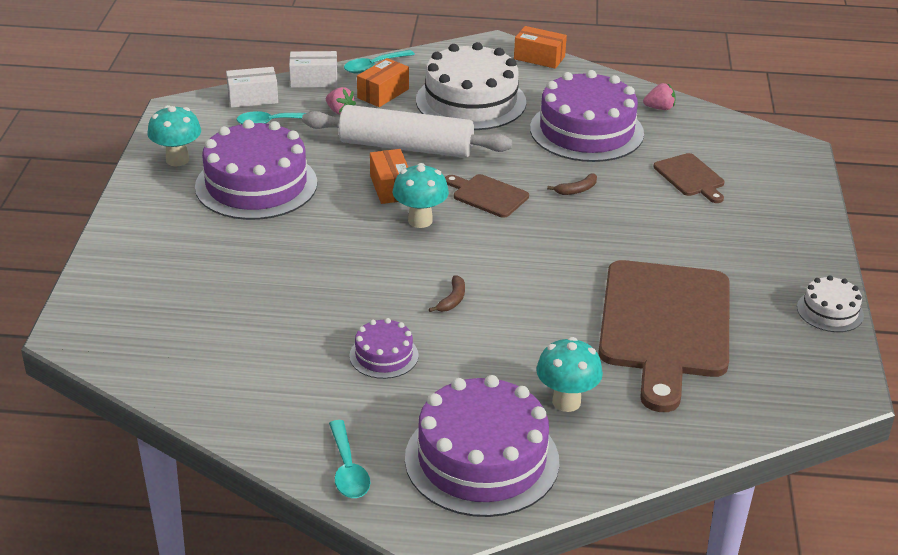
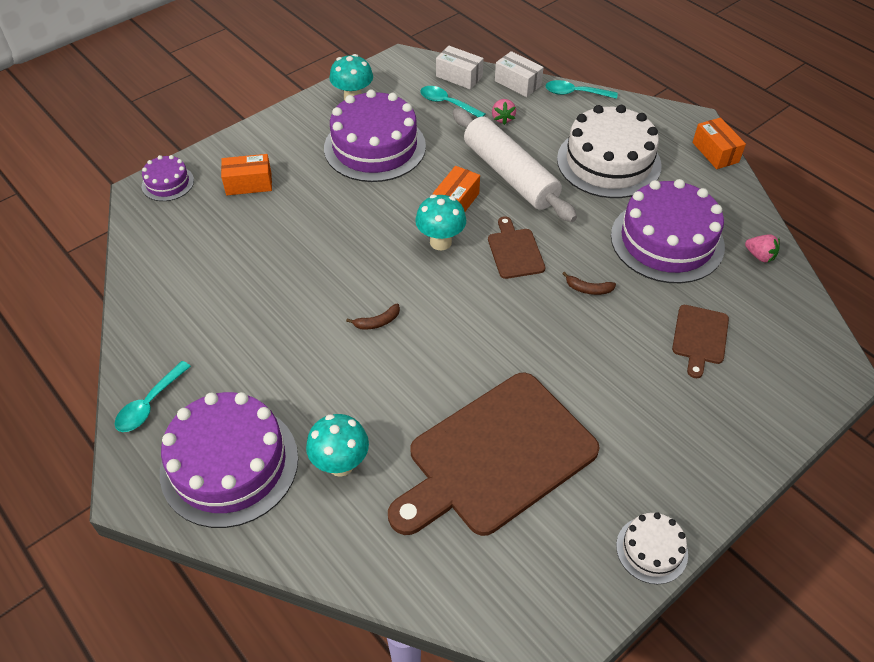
camera: 45 degrees right, 15 degrees up
purple cake [349,318,419,379] -> purple cake moved to [142,155,194,201]
orange box [357,58,409,107] -> orange box moved to [221,154,272,195]

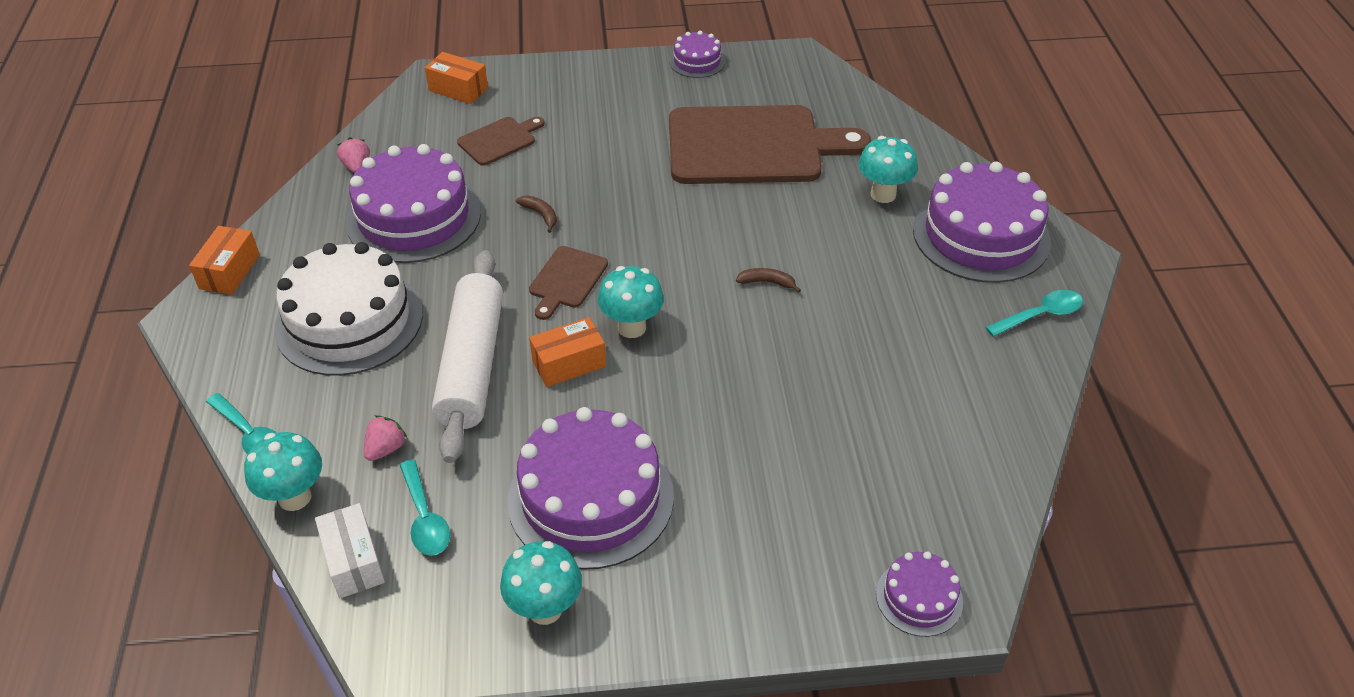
camera: 145 degrees left, 5 degrees down
orange box [221,154,272,195] -> orange box moved to [425,52,488,104]
white box [495,51,544,97] -> turquoise mushroom [244,432,322,511]
white cake [616,512,688,584] -> purple cake [669,31,725,78]

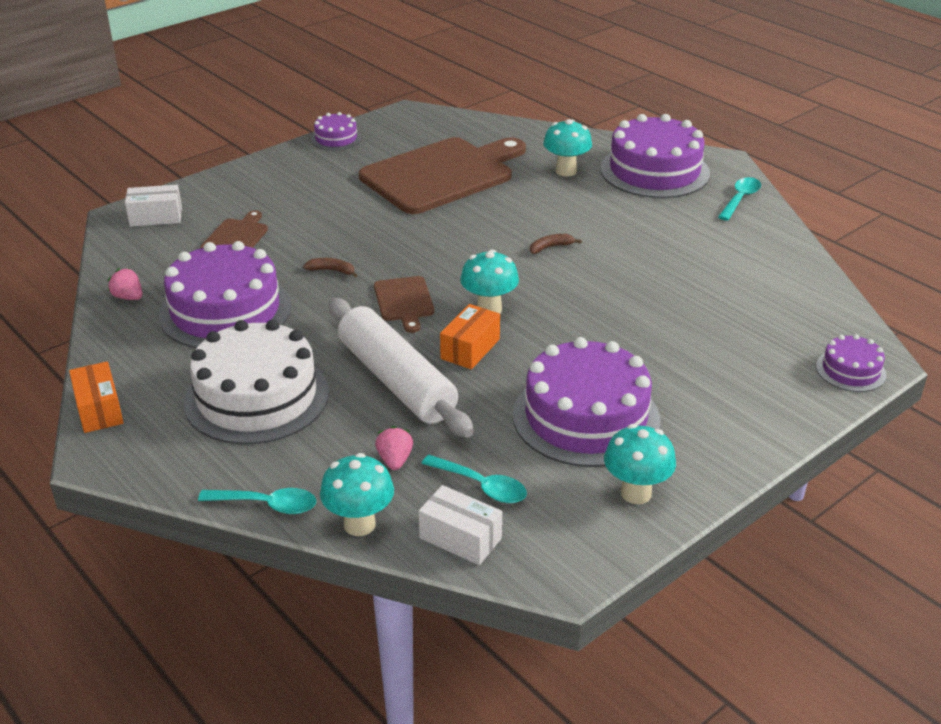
camera: 35 degrees left, 10 degrees down
orange box [425,52,488,104] -> white box [125,185,182,227]

